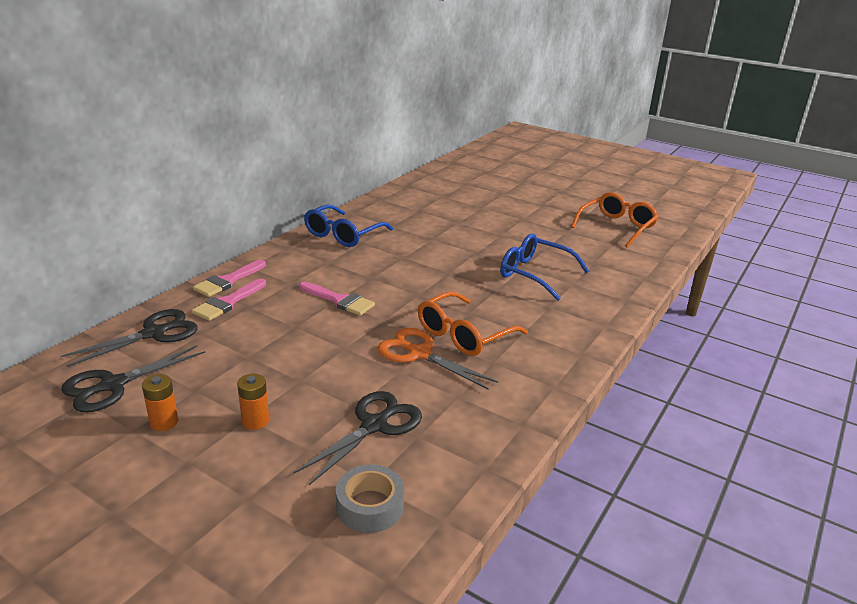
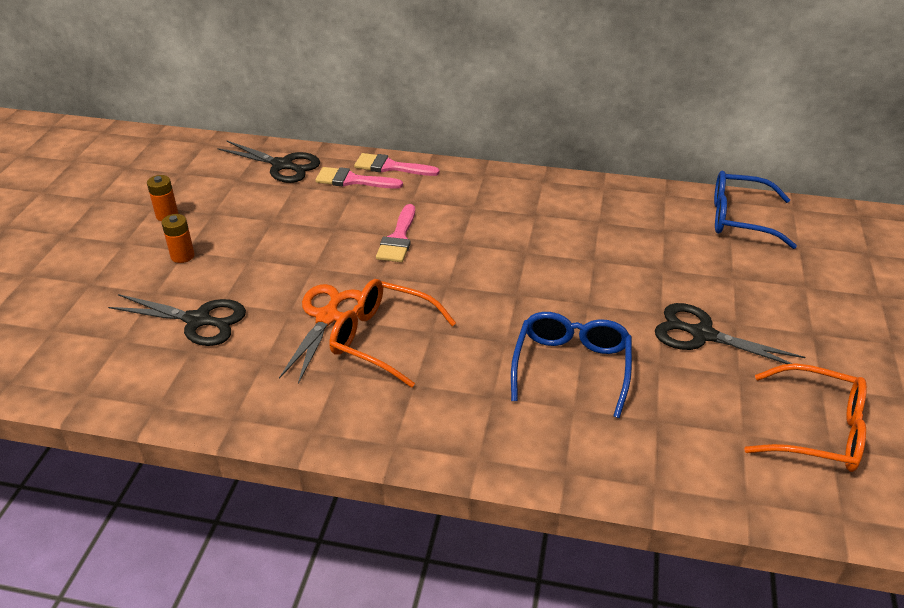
camera: 70 degrees right, 10 degrees up
black scissors [61,345,205,412] -> black scissors moved to [655,303,806,364]
blue glasses [304,204,393,247] -> blue glasses moved to [714,171,797,249]
grey tape [336,464,404,533] -> none

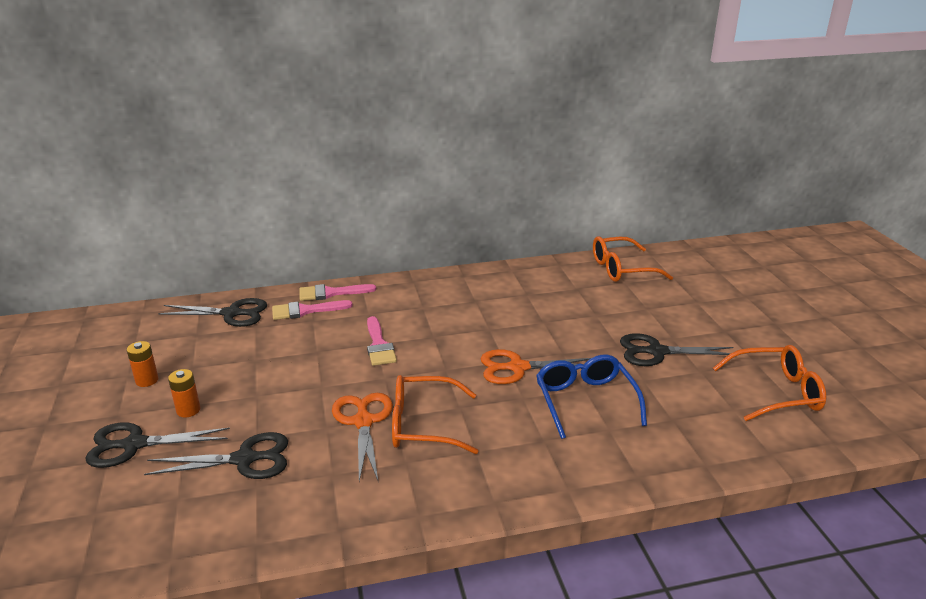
camera: 25 degrees left, 10 degrees down
blue glasses [714,171,797,249] -> orange glasses [593,236,673,282]
none -> black scissors [85,423,230,468]
none -> orange scissors [480,349,591,384]

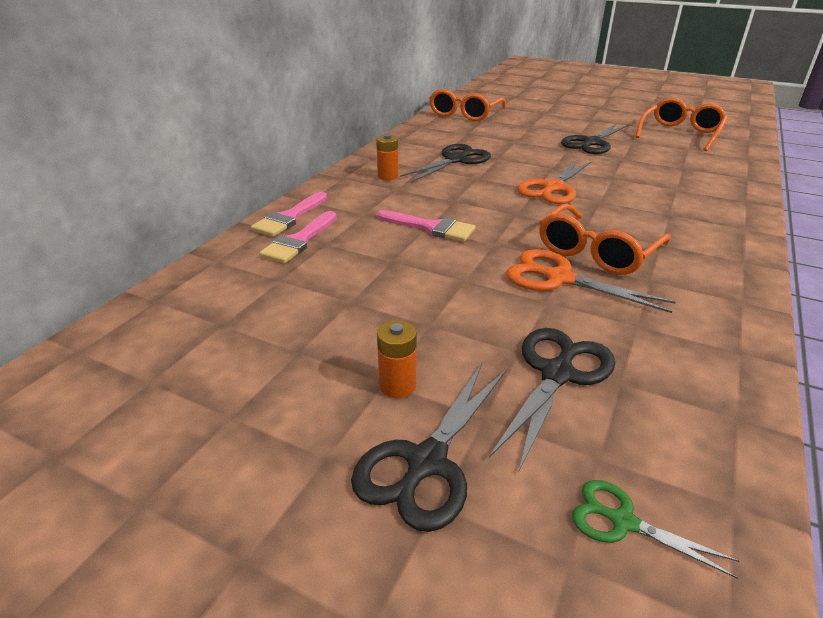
camera: 50 degrees left, 5 degrees up
orange battery [127,341,159,387] -> orange battery moved to [376,134,399,180]
black scissors [158,298,267,327] -> black scissors moved to [400,144,491,183]
blue glasses [536,355,647,439] -> none
none -> green scissors [572,480,739,579]

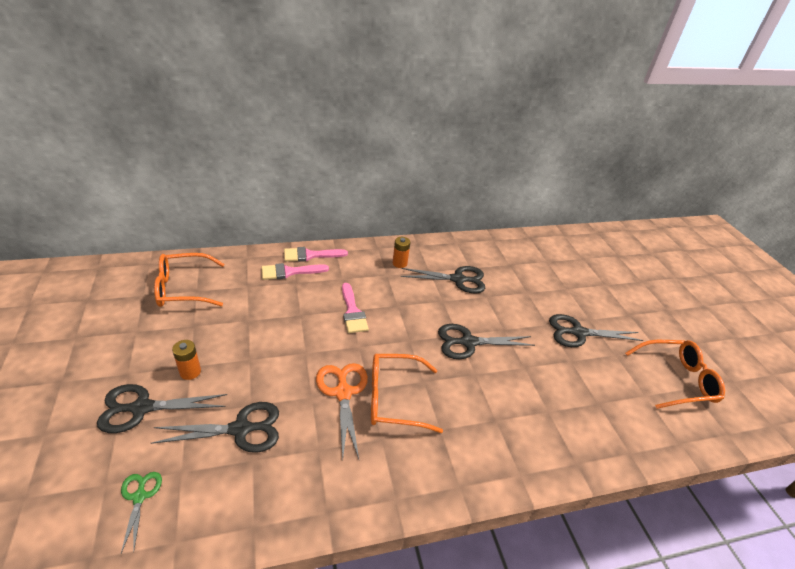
camera: 45 degrees right, 5 degrees up
orange glasses [429,89,506,121] -> orange glasses moved to [154,253,225,307]
orange scissors [517,160,592,204] -> black scissors [438,324,535,359]

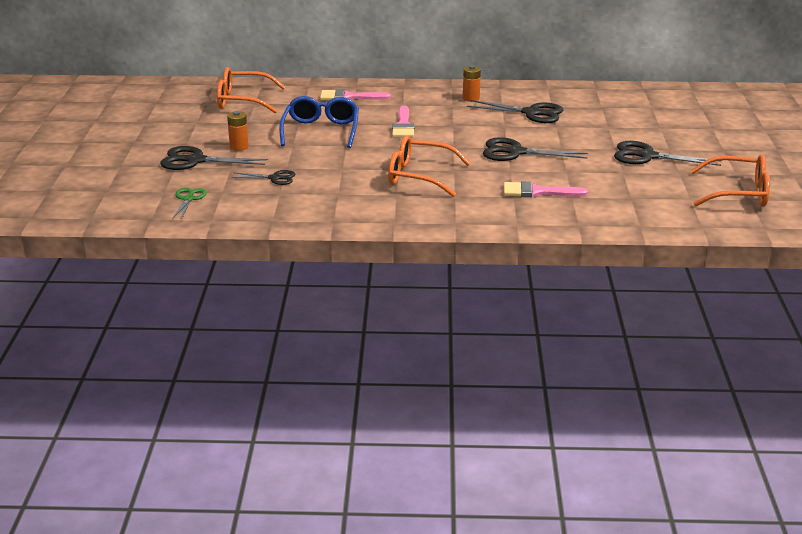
camera: 20 degrees right, 10 degrees down
black scissors [151,402,279,453] -> black scissors [232,170,295,185], size x0.58
pink brush [284,247,348,262] -> pink brush moved to [504,181,588,198]
orange scissors [316,363,368,459] -> none
none -> blue glasses [279,96,359,148]

